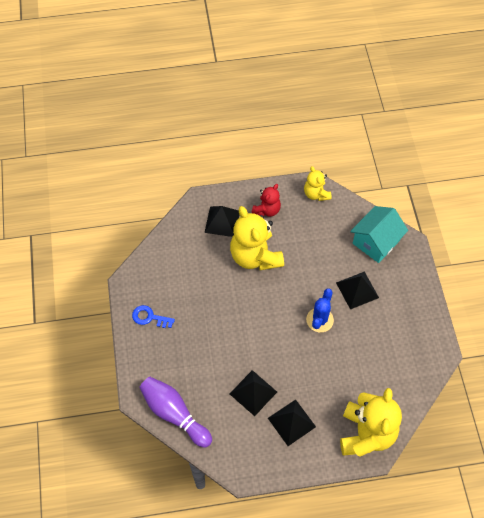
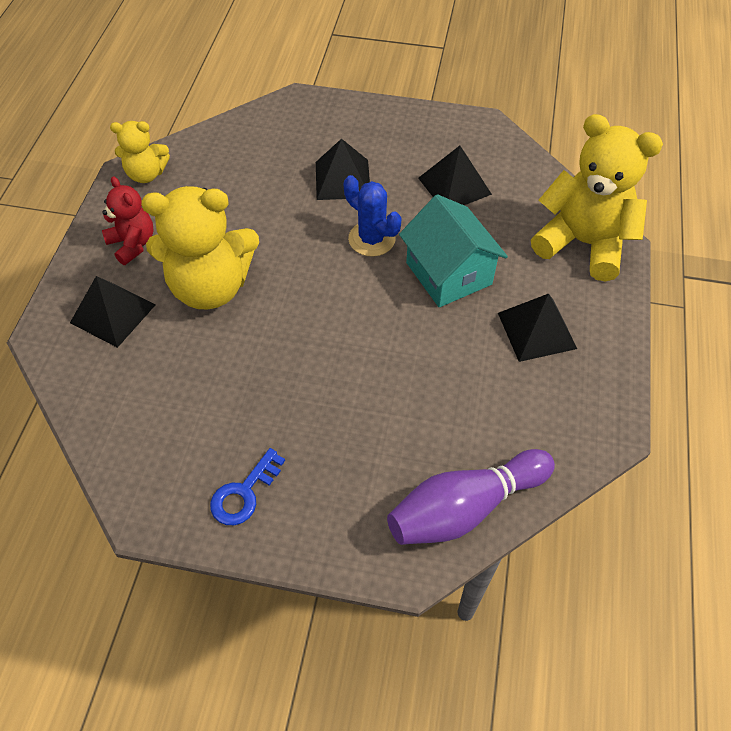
camera: 70 degrees left, 5 degrees down
black pyramid [230,370,277,416] -> black pyramid moved to [418,146,492,205]
turquoise house [350,206,408,263] -> turquoise house moved to [399,194,508,307]

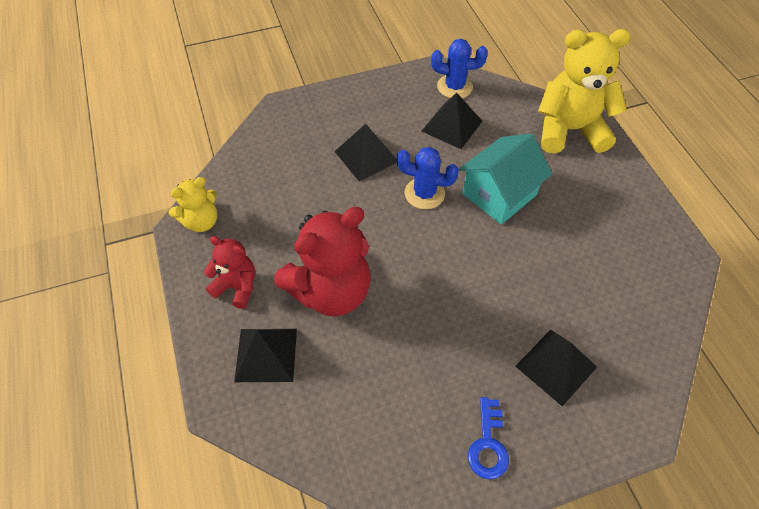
camera: 30 degrees left, 0 degrees up
yellow teddy bear [141,186,259,310] -> red teddy bear [274,207,371,317]
purple bowling pin [387,449,555,545] -> none
turquoise house [399,194,508,307] -> turquoise house turned 75 degrees counterclockwise [459,134,552,224]
black pyramid [498,294,577,362] -> black pyramid moved to [515,330,597,406]
none -> blue cactus [431,39,488,98]

